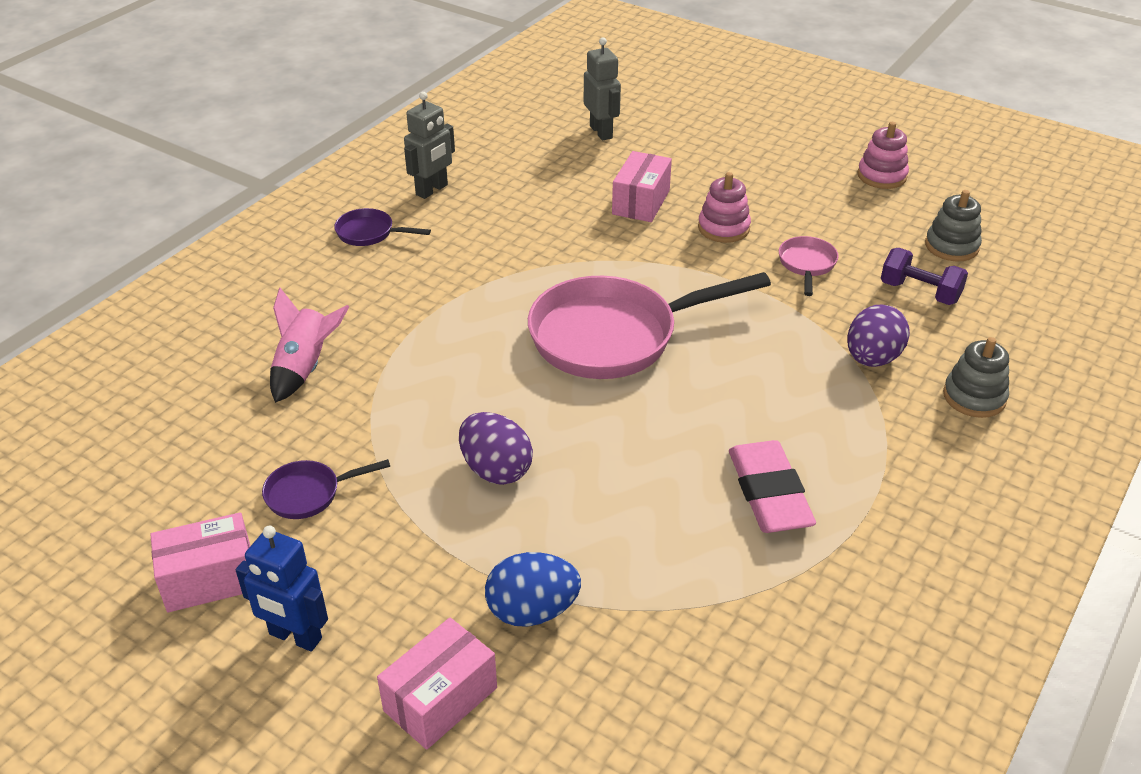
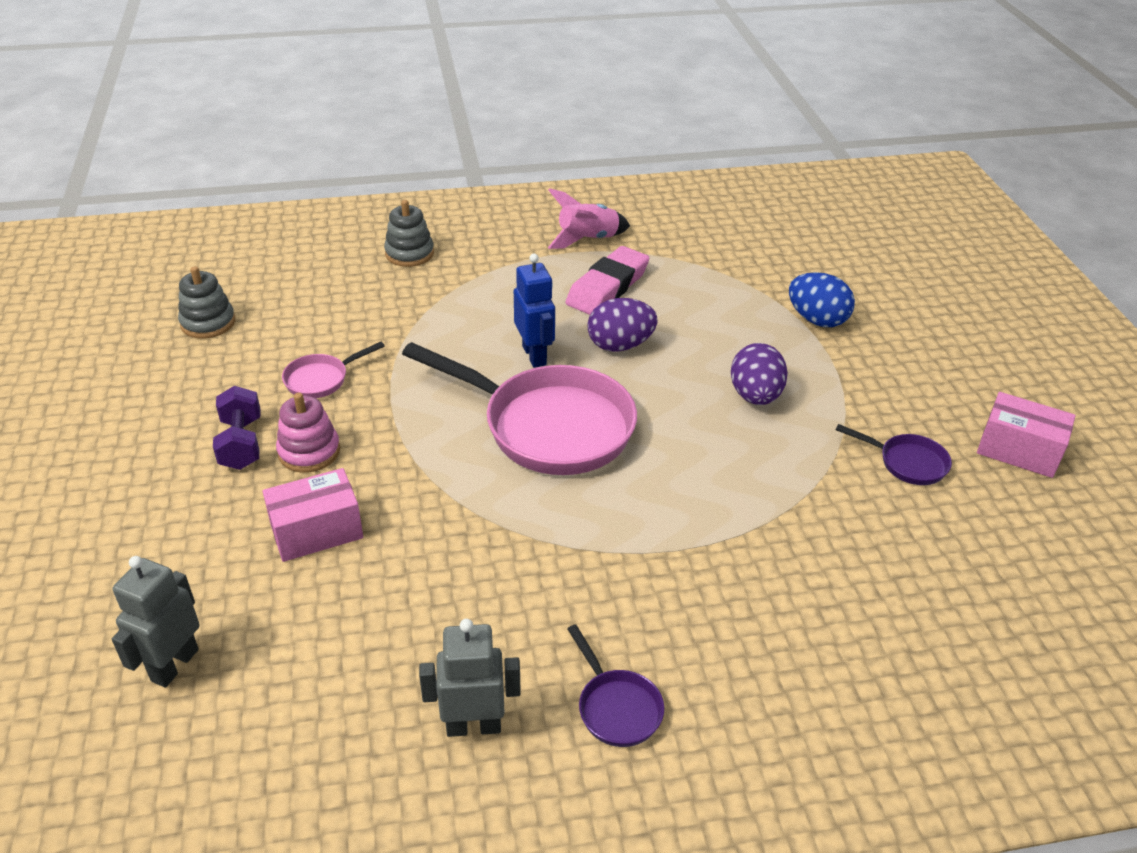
camera: 135 degrees left, 0 degrees up
blue robot [236,526,328,652] -> blue robot moved to [514,254,555,368]
pink rocket [270,288,349,403] -> pink rocket moved to [548,188,630,249]
pink box [377,618,497,750] -> none
purple egg [847,305,910,367] -> purple egg moved to [587,298,658,352]
pink stacking toy [858,122,909,189] -> none
purple dumbbell [881,248,968,305] -> purple dumbbell moved to [213,386,261,470]

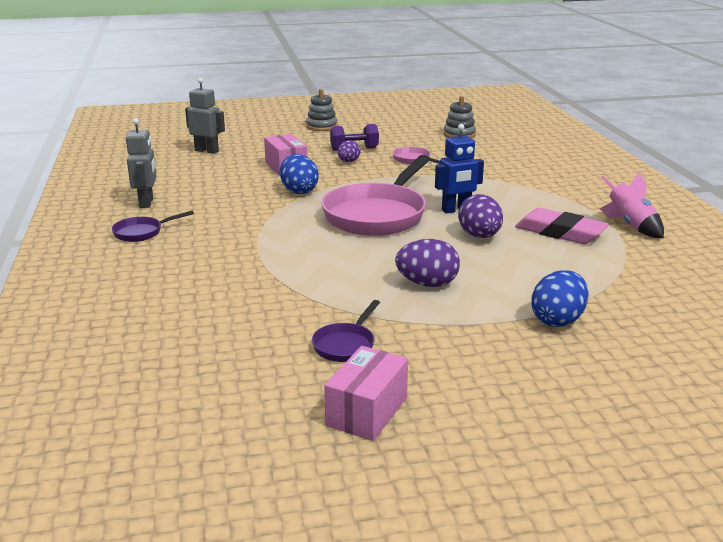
camera: 90 degrees right, 15 degrees down
pink stacking toy [276,393,340,473] -> purple egg [338,140,361,162]
grey stacking toy [384,200,434,267] -> grey stacking toy moved to [306,89,337,131]
none -> blue egg [280,154,319,194]

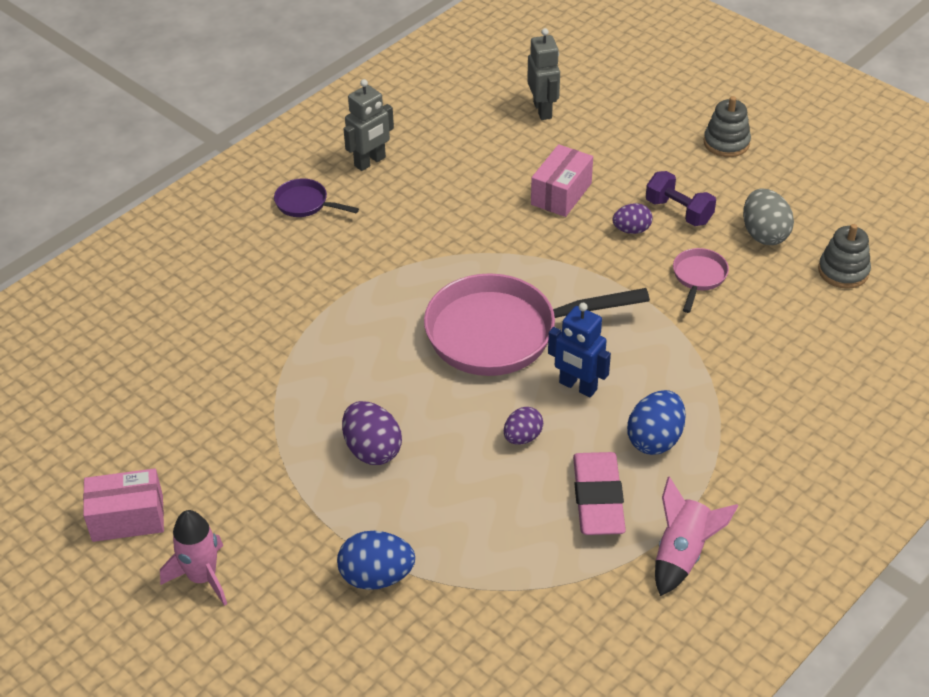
camera: 55 degrees right, 20 degrees up
blue egg [280,154,319,194] -> blue egg moved to [627,390,686,455]
purple pan [312,300,380,362] -> none
purple egg [458,194,503,238] -> purple egg [504,407,543,445], size x0.64
none -> pink rocket [160,510,227,606]
none -> grey egg [743,188,794,245]

